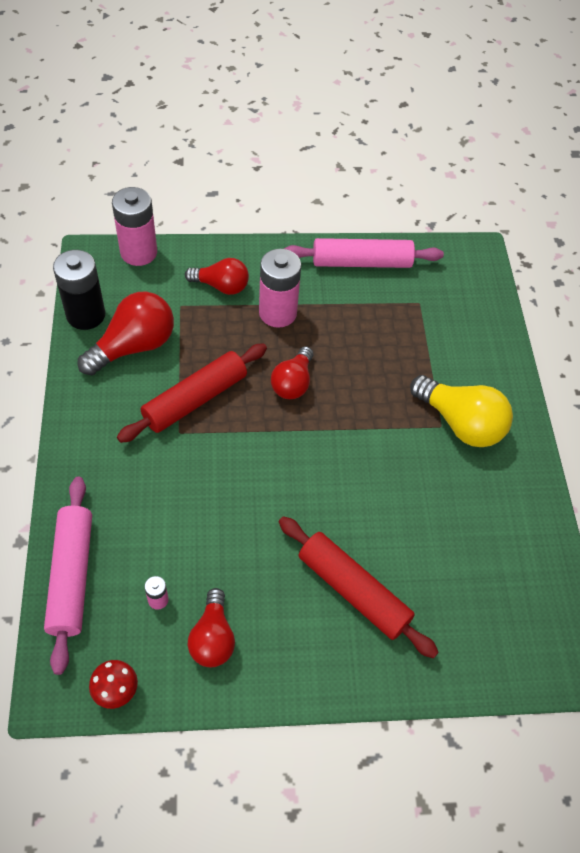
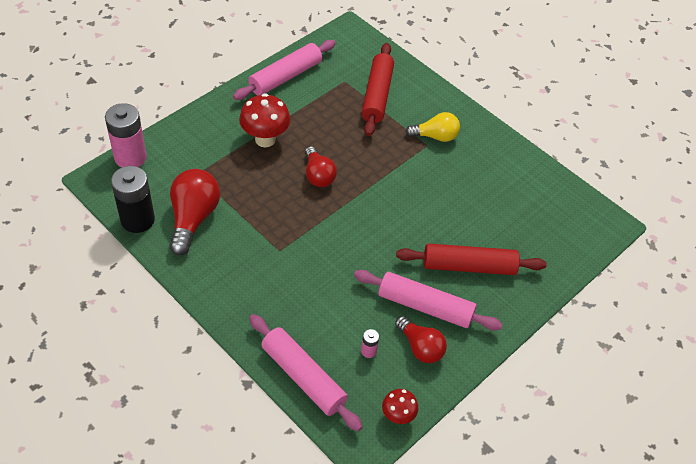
camera: 40 degrees left, 5 degrees down
red rolling pin [117,343,267,443] -> red rolling pin moved to [362,43,394,136]
red light bulb [185,258,249,295] -> none
pink battery [259,249,301,328] -> red mushroom [239,93,291,147]
yellow light bulb [410,375,513,447] -> yellow light bulb [405,112,460,142], size x0.65
none -> pink rolling pin [354,270,503,331]

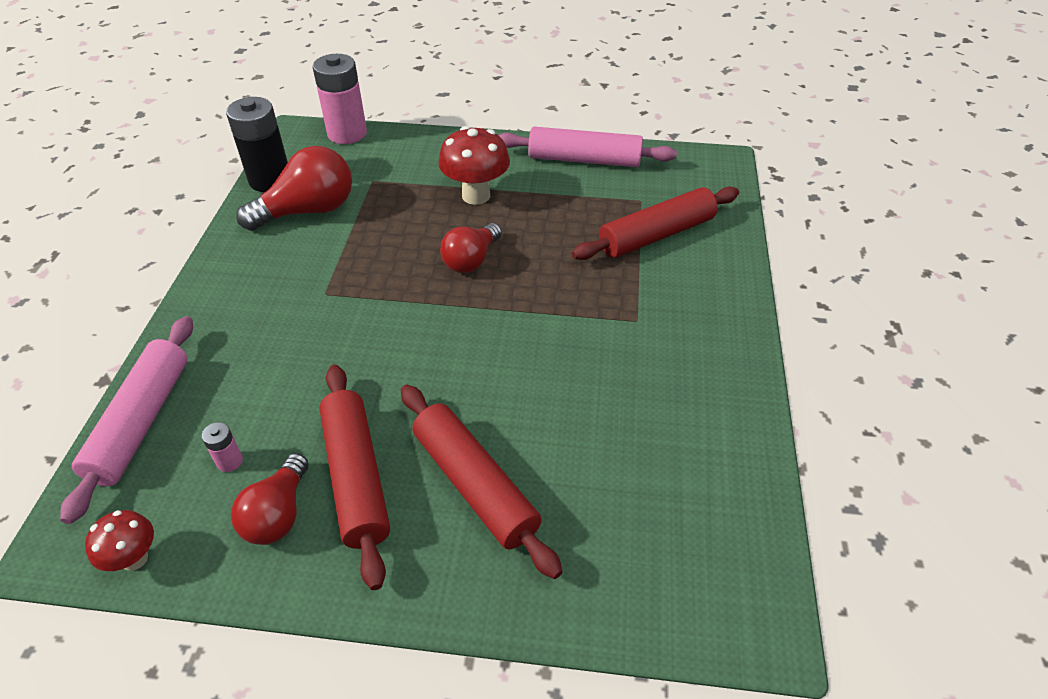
camera: 55 degrees right, 5 degrees down
pink rolling pin [354,270,503,331] -> red rolling pin [319,364,390,590]
yellow light bulb [405,112,460,142] -> none

